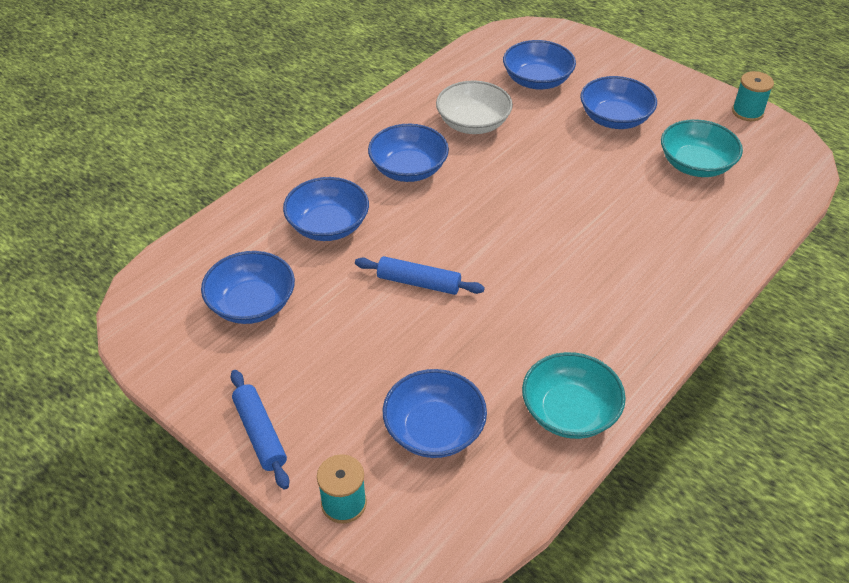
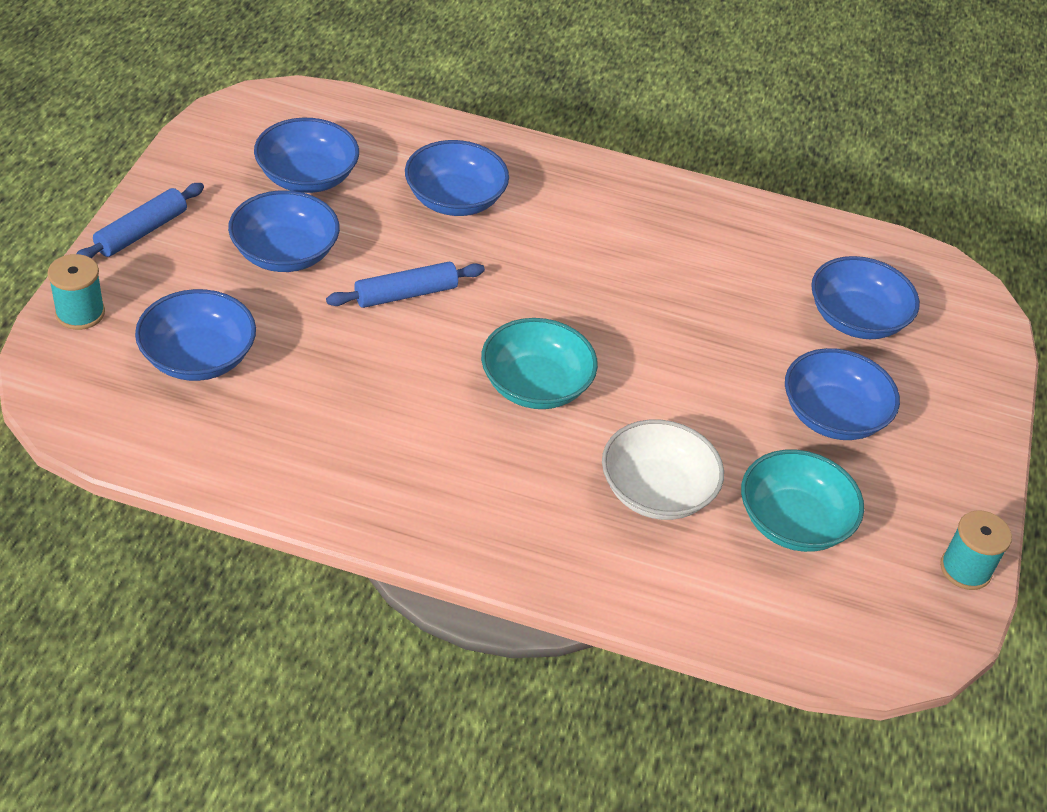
camera: 60 degrees right, 0 degrees up
blue rolling pin [355,256,485,295] -> blue rolling pin turned 75 degrees clockwise [326,262,485,308]
blue bowl [368,124,449,182] -> blue bowl moved to [228,190,340,272]
white bowl [436,80,513,134] -> white bowl moved to [602,420,724,520]
turquoise bowl [522,352,626,439] -> turquoise bowl moved to [481,318,598,409]

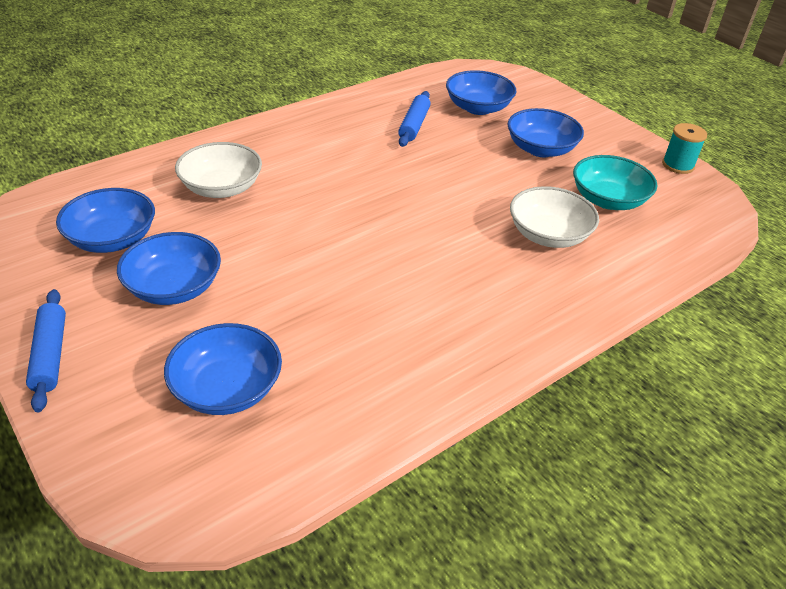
camera: 50 degrees left, 5 degrees down
turquoise spool [48,254,105,330] -> none
blue rolling pin [326,262,485,308] -> blue rolling pin moved to [398,91,430,147]
blue bowl [405,140,509,216] -> white bowl [175,142,262,198]
turquoise bowl [481,318,598,409] -> none

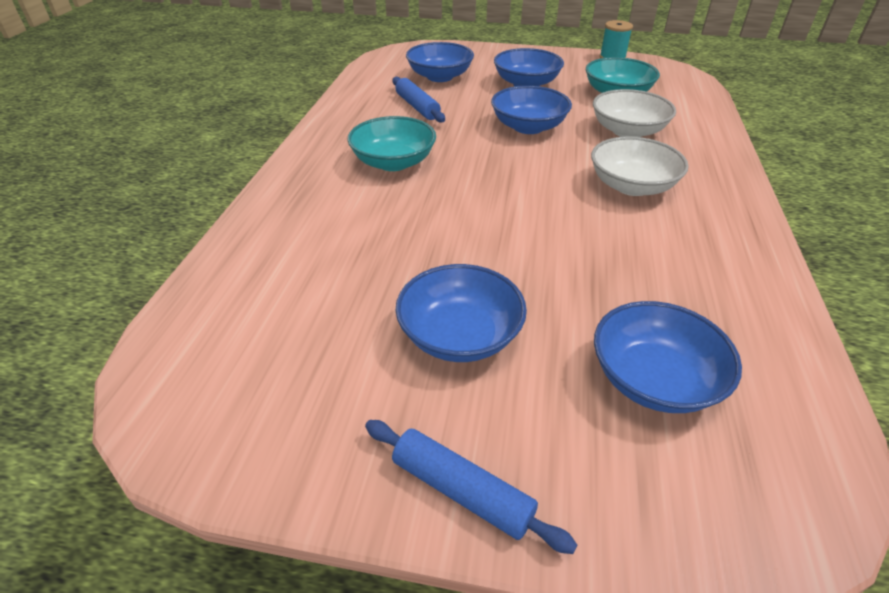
camera: 40 degrees left, 0 degrees up
blue bowl [56,188,155,253] -> blue bowl moved to [491,86,572,134]
white bowl [175,142,262,198] -> white bowl moved to [591,137,689,196]
none -> turquoise bowl [348,116,436,171]

